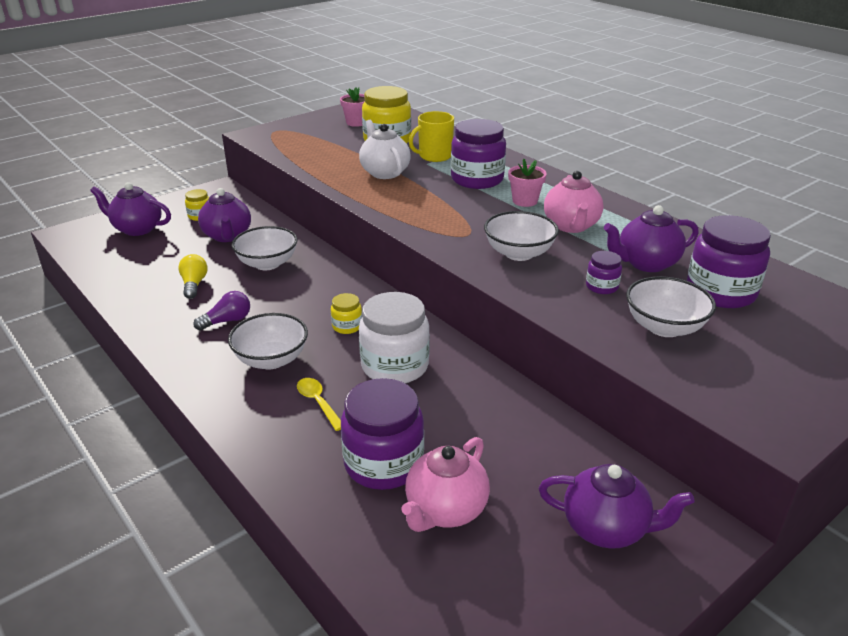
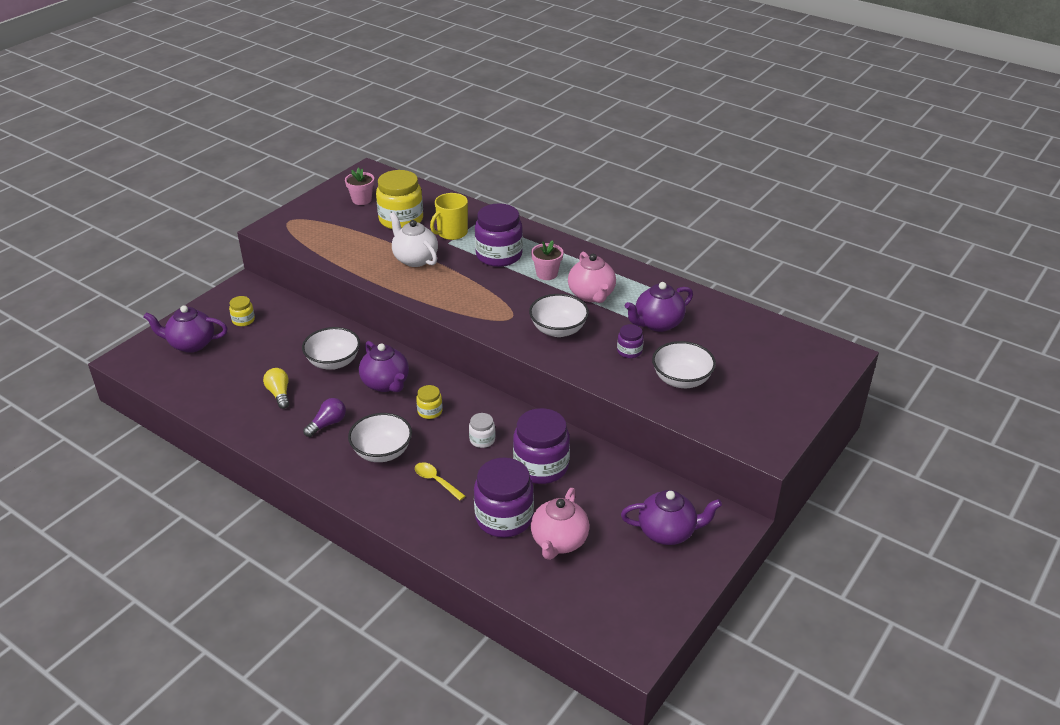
camera: 15 degrees left, 5 degrees up
purple teapot [198,188,251,242] -> purple teapot moved to [359,341,409,392]
white jar [359,292,430,383] -> white jar [469,413,495,448], size x0.48
purple jar [687,215,771,308] -> purple jar moved to [513,408,570,484]

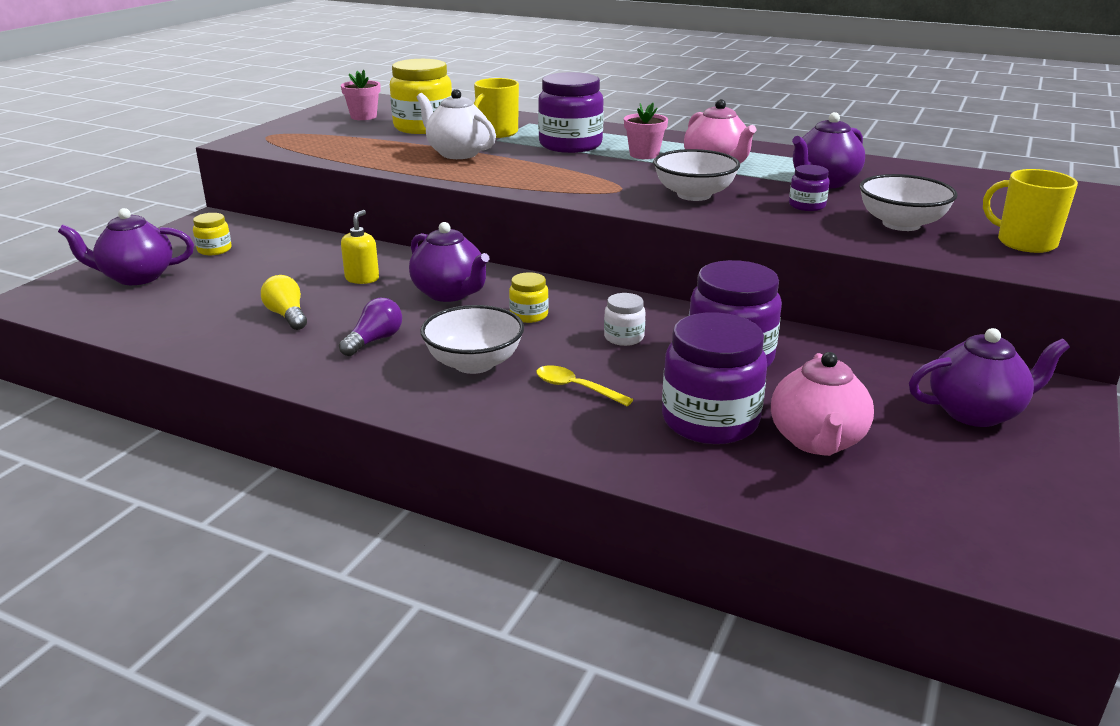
camera: 10 degrees left, 10 degrees down
white bowl [302,327,360,370] -> yellow soap dispenser [341,210,379,284]
none -> yellow mug [983,169,1078,253]

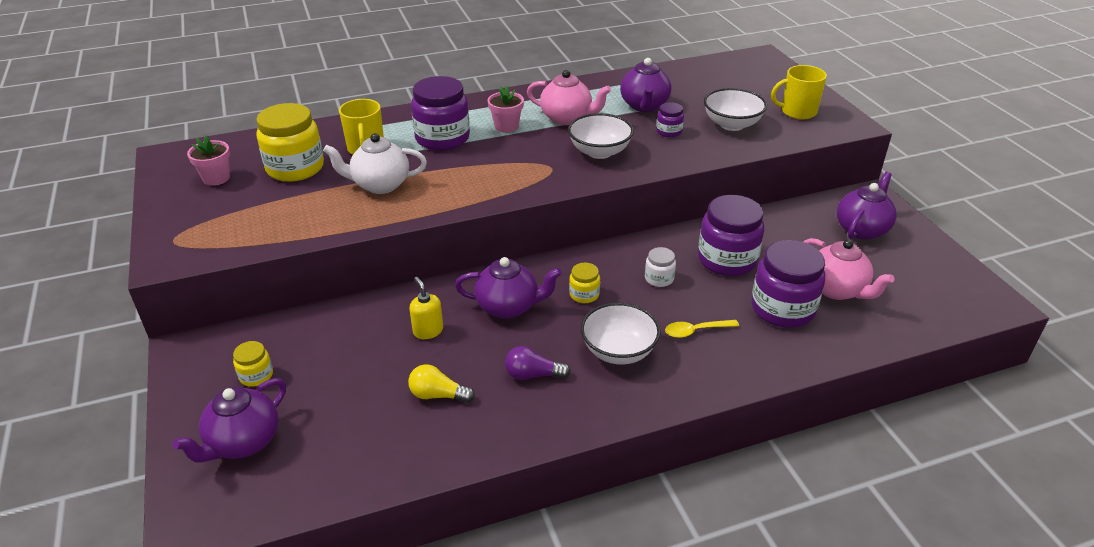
camera: 45 degrees left, 10 degrees up
purple light bulb [339,298,402,356] -> purple light bulb turned 75 degrees counterclockwise [505,346,571,380]

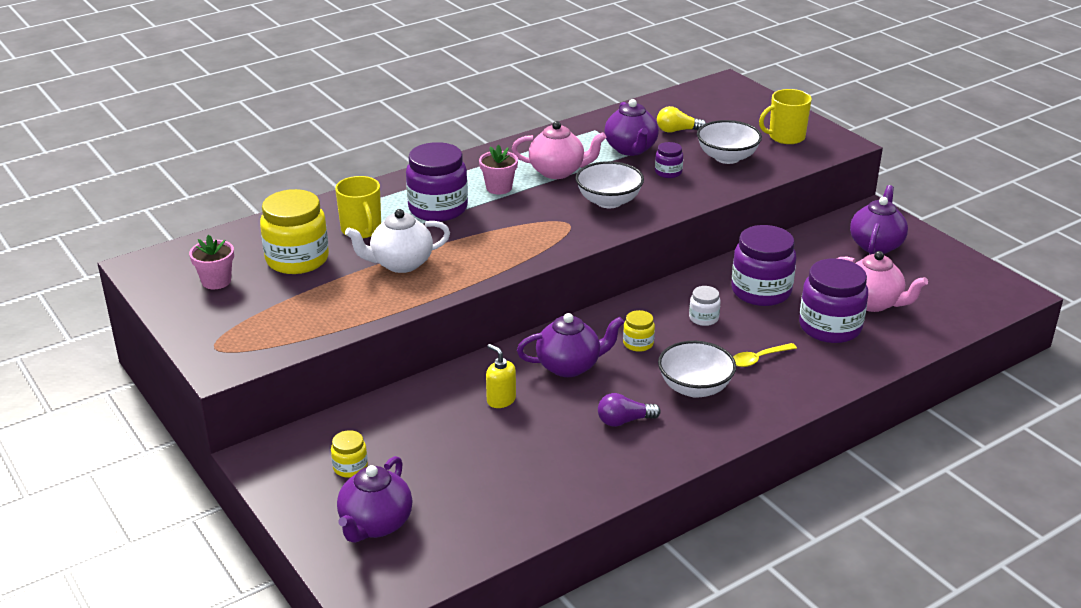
camera: 15 degrees left, 5 degrees down
yellow light bulb [408,364,475,403] -> yellow light bulb moved to [657,106,706,133]

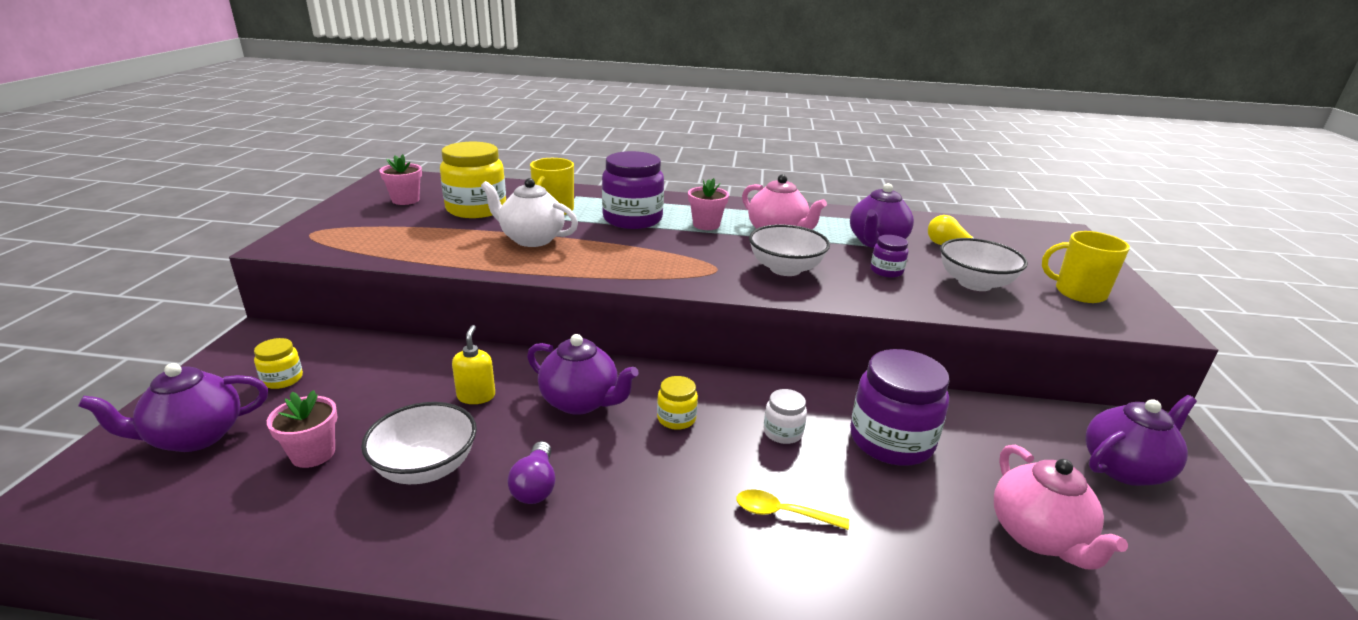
camera: 40 degrees right, 5 degrees down
purple light bulb [598,393,661,427] -> purple light bulb turned 120 degrees counterclockwise [507,441,555,504]
white bowl [658,341,736,398] -> white bowl moved to [361,402,477,484]
purple jar [799,258,868,343] -> none
none -> pink flower pot [267,390,337,468]

